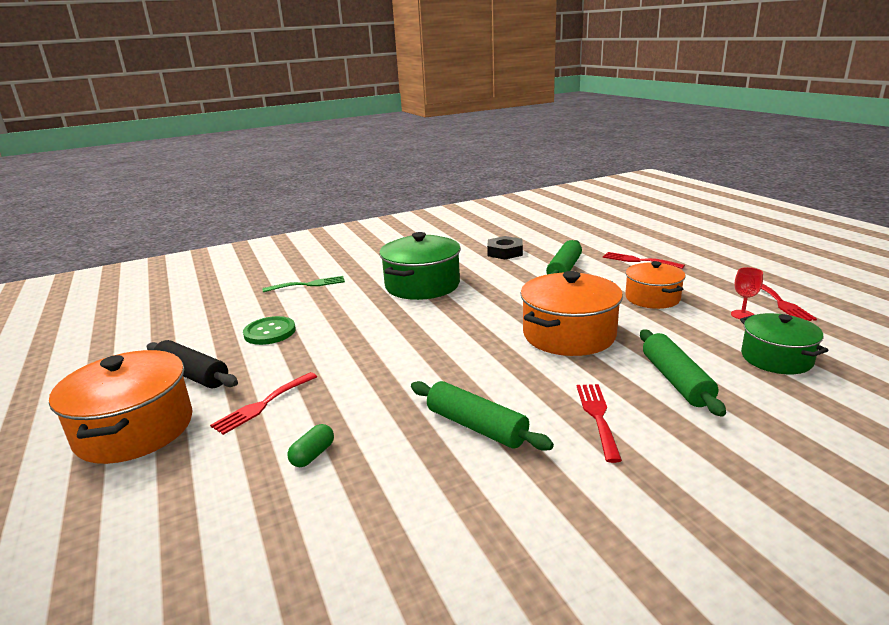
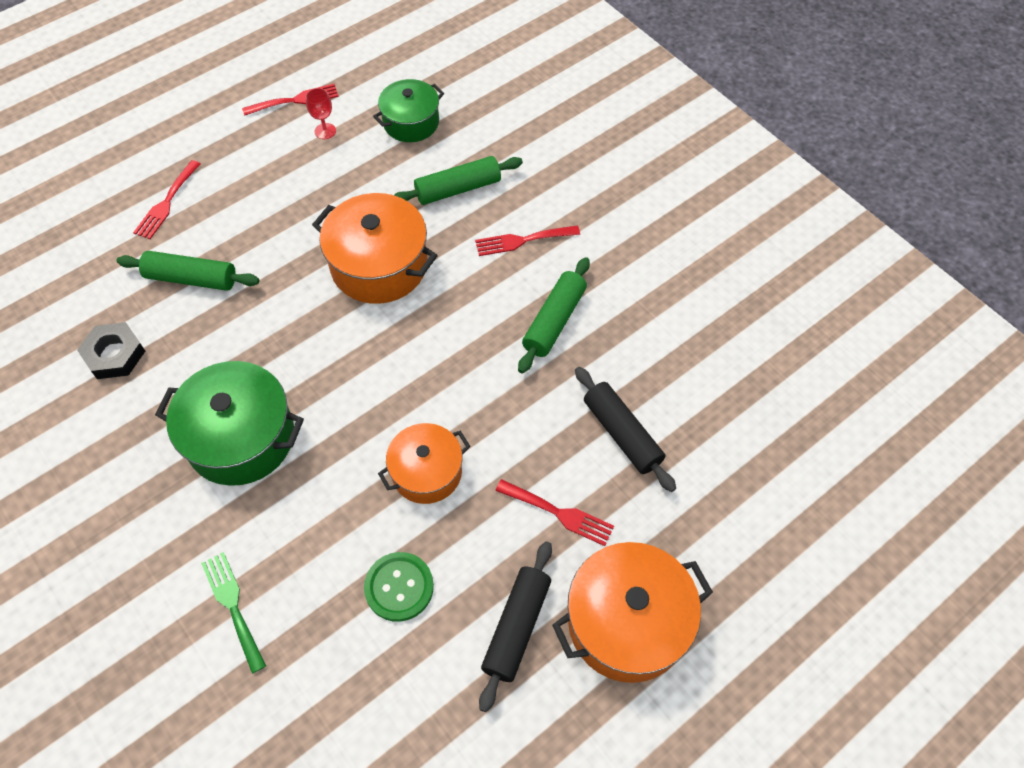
camera: 105 degrees left, 35 degrees up
green capsule [288,424,334,467] -> black rolling pin [575,367,676,492]
orange pot [625,261,686,309] -> orange pot moved to [378,423,471,504]

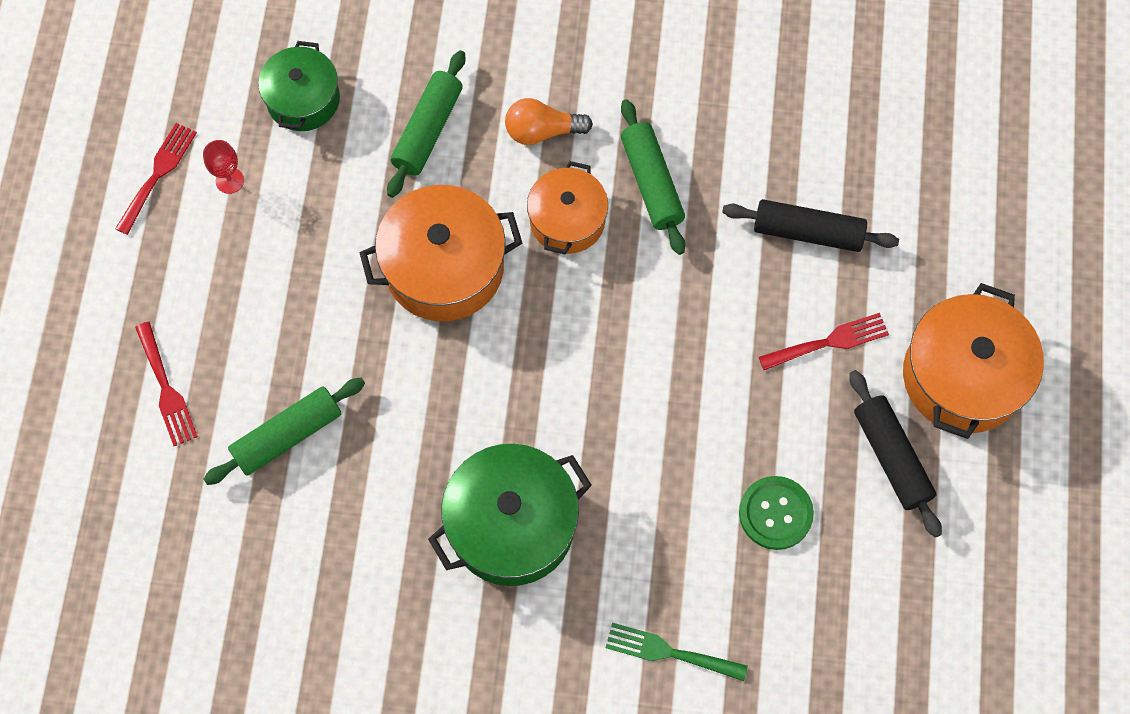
camera: 45 degrees left, 10 degrees up
black nut [77,322,145,379] -> none
orange pot [378,423,471,504] -> orange pot moved to [527,161,608,254]
red fork [475,225,580,256] -> orange light bulb [505,98,593,145]

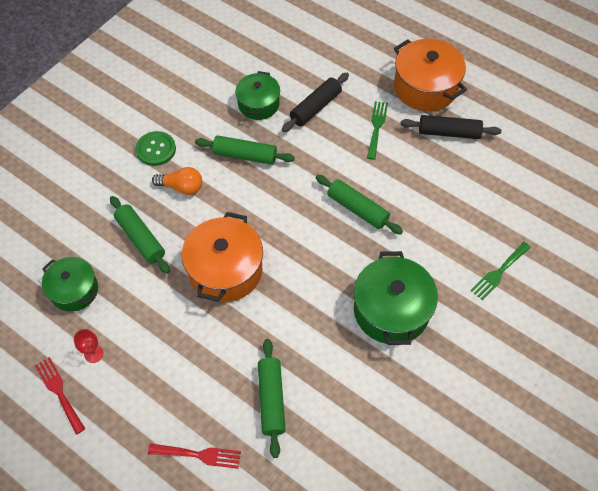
camera: 60 degrees left, 10 degrees down
orange light bulb [505,98,593,145] -> orange light bulb turned 105 degrees counterclockwise [152,167,202,195]
orange pot [527,161,608,254] -> none
green button [739,476,814,550] -> green button moved to [135,131,176,166]
red fork [759,313,889,370] -> green fork [367,101,388,160]
none -> green pot [235,71,280,120]
none -> green rolling pin [316,175,403,235]

